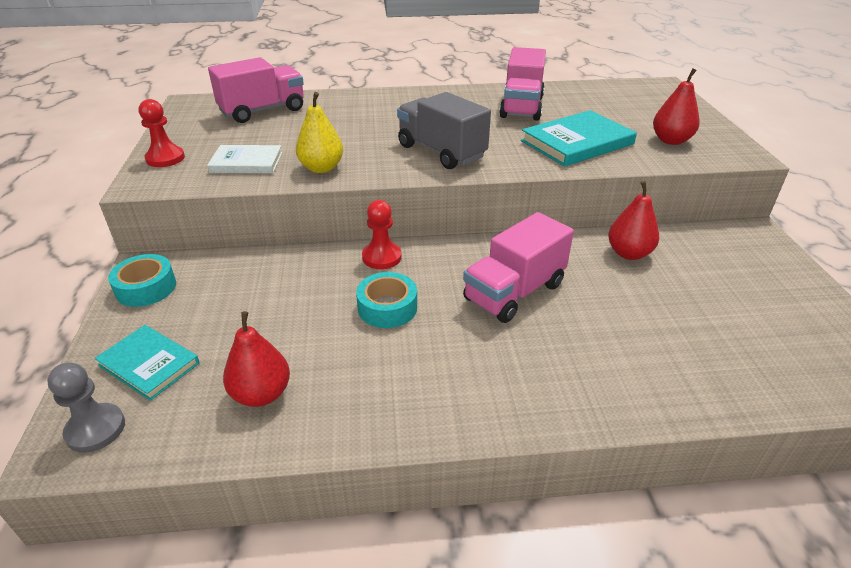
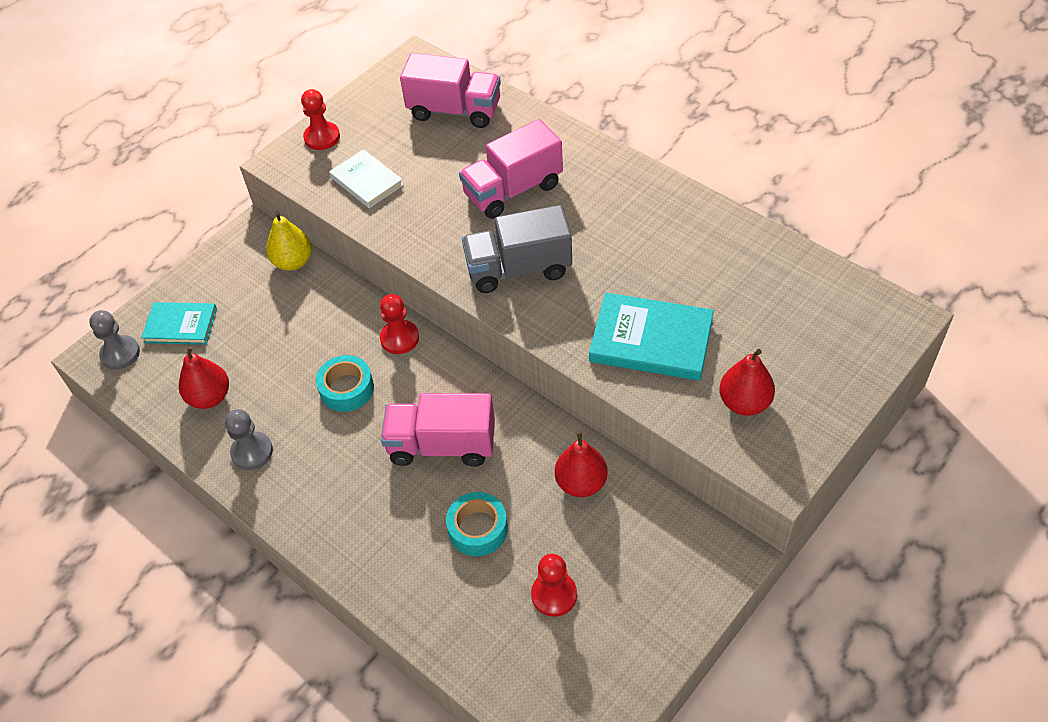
camera: 50 degrees right, 15 degrees up
turquoise book [95,325,200,401] -> turquoise book turned 75 degrees counterclockwise [141,302,217,345]
turquoise tape [108,254,176,307] -> turquoise tape moved to [446,492,508,556]
yellow pear [296,92,343,173] -> yellow pear moved to [266,211,312,271]
grey truck [397,92,491,169] -> grey truck turned 105 degrees counterclockwise [462,205,572,293]
pink truck [499,47,546,121] -> pink truck moved to [459,119,563,219]
none -> grey pawn [225,409,273,470]
none -> red pawn [531,554,577,617]

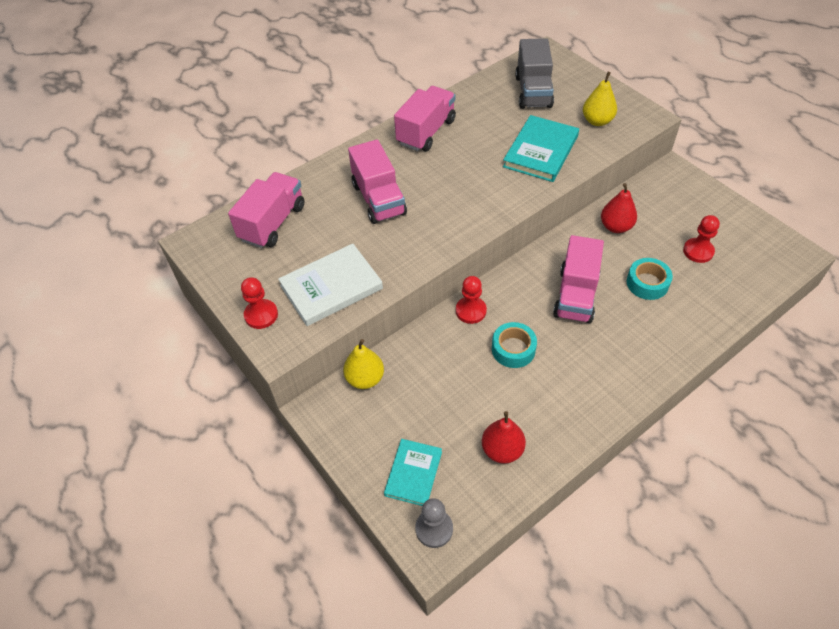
camera: 80 degrees left, 0 degrees up
grey pawn [225,409,273,470] -> none
white book [329,149,404,208] -> white book [278,244,383,326], size x1.56
grey truck [462,205,572,293] -> grey truck moved to [515,38,554,109]
red pear [719,349,775,416] -> yellow pear [583,72,617,126]
none -> pink truck [394,86,456,152]

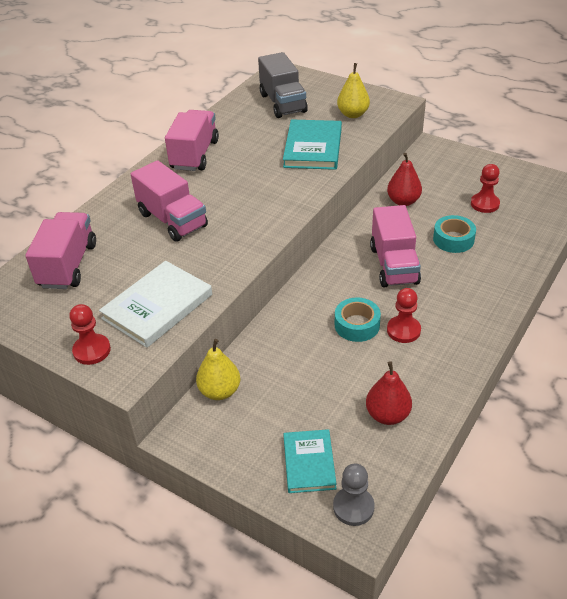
camera: 20 degrees left, 10 degrees down
red pawn [456,276,487,324] -> red pawn moved to [387,288,421,343]

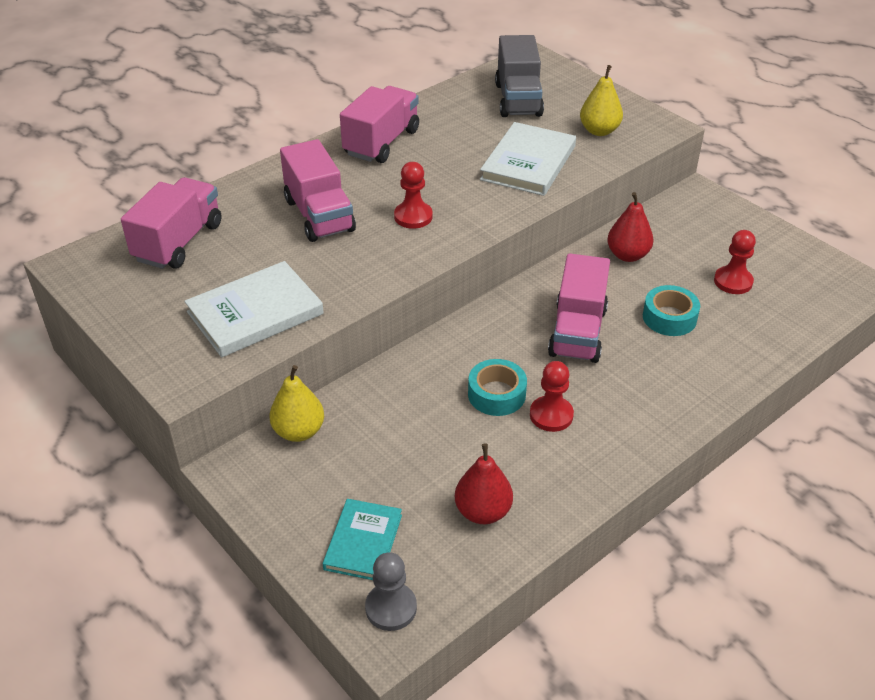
camera: 15 degrees right, 0 degrees up
red pawn [69,304,111,365] -> red pawn moved to [394,162,433,229]
turquoise book [283,119,342,170] -> white book [480,122,576,196]

